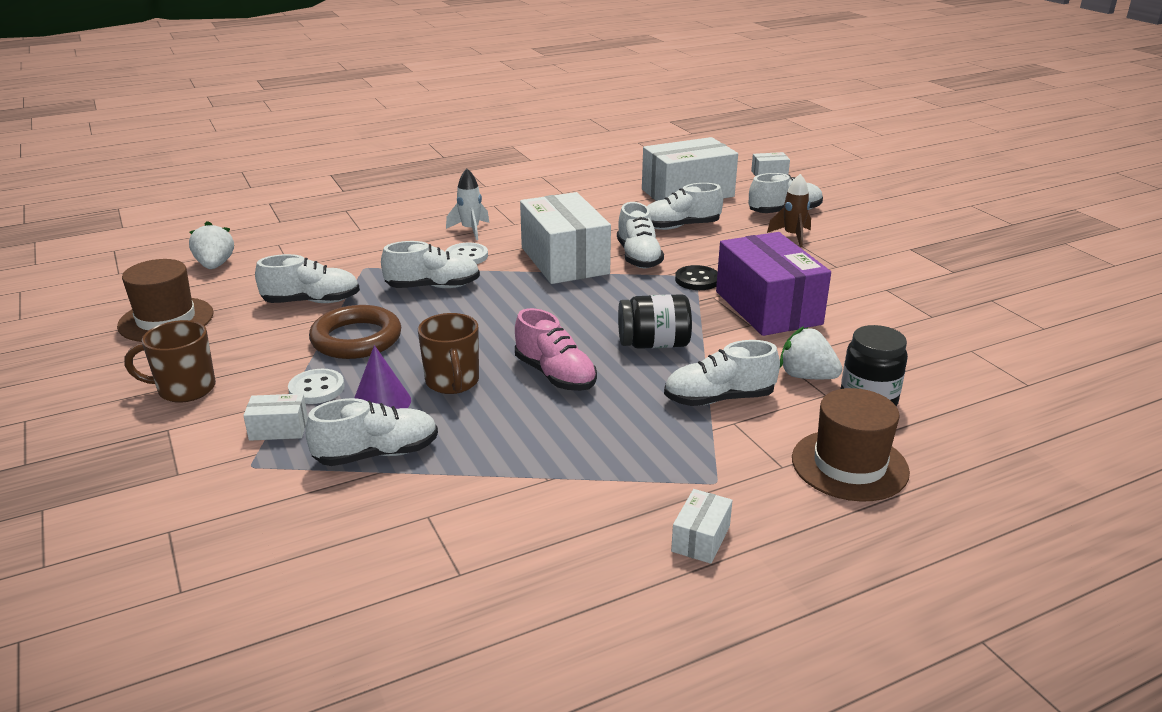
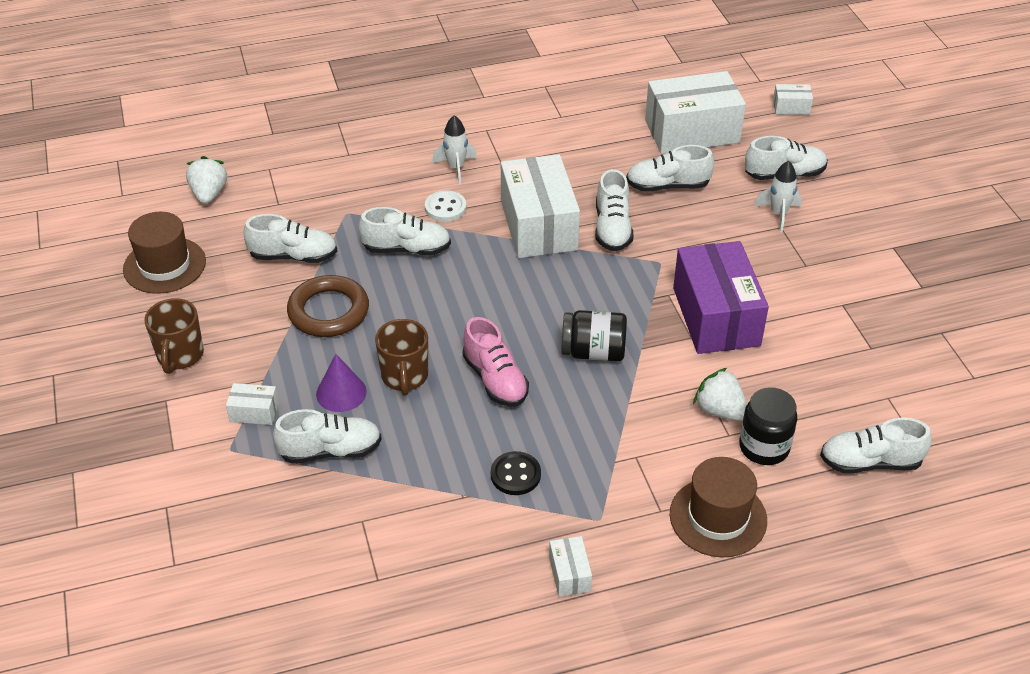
camera: 10 degrees right, 15 degrees up
brown mug [124,320,216,403] -> brown mug turned 90 degrees counterclockwise [144,298,204,374]
white button [288,369,345,404] -> none
white shoe [664,340,780,406] -> white shoe moved to [820,417,932,474]
white box [671,489,733,564] -> white box turned 45 degrees counterclockwise [549,536,592,596]
black button [675,265,718,290] -> black button moved to [491,451,541,495]
brown rocket [767,174,811,247] -> white rocket [754,161,802,232]

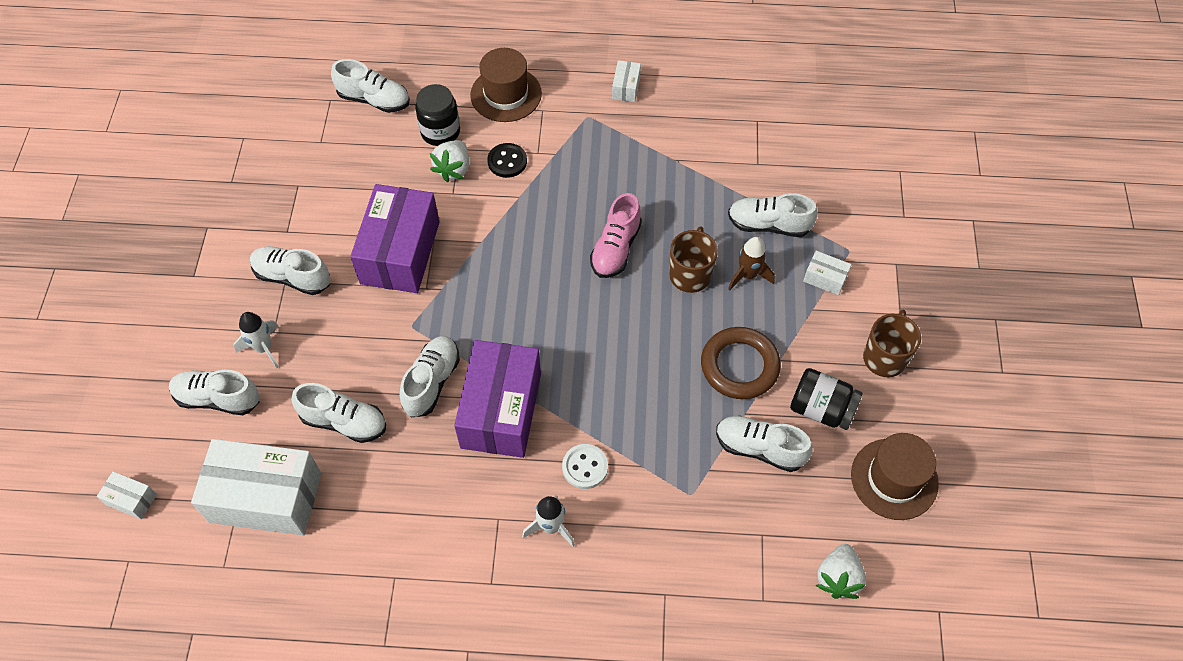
camera: 160 degrees left, 15 degrees up
purple cone [316,354,367,412] -> brown rocket [728,237,775,291]
white shoe [358,207,451,255] -> white shoe moved to [250,246,330,295]
pink shoe [463,317,529,407] -> pink shoe turned 150 degrees counterclockwise [590,193,642,278]
black button [491,451,541,495] -> black button moved to [487,143,527,178]
white box [501,154,580,258] -> purple box [454,340,541,458]
black jar [561,310,627,361] -> black jar moved to [790,368,863,430]
white strawberry [693,368,747,421] -> white strawberry turned 45 degrees clockwise [430,140,469,182]

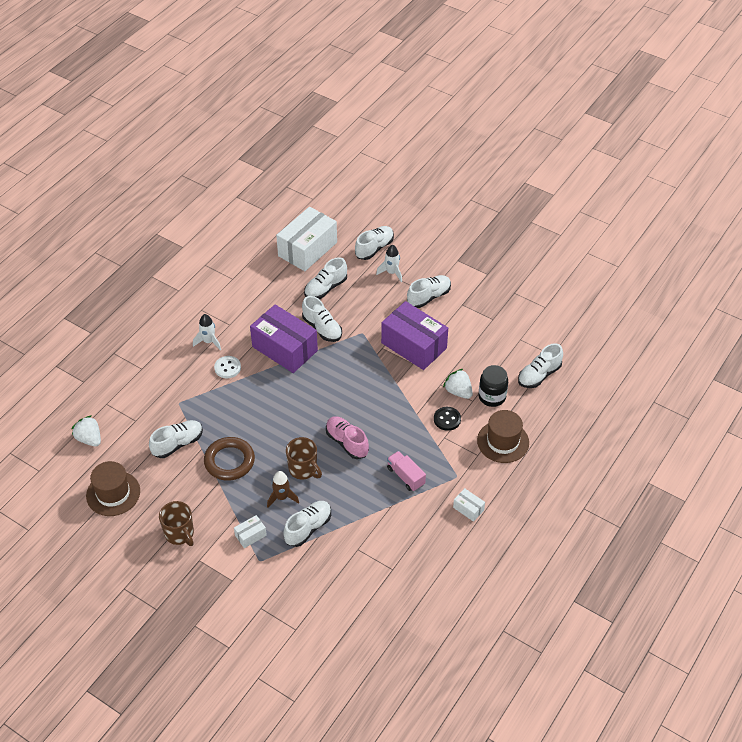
camera: 120 degrees right, 10 degrees down
white box [97,471,157,519] -> none
black jar [790,368,863,430] -> none
none -> pink truck [387,451,426,491]

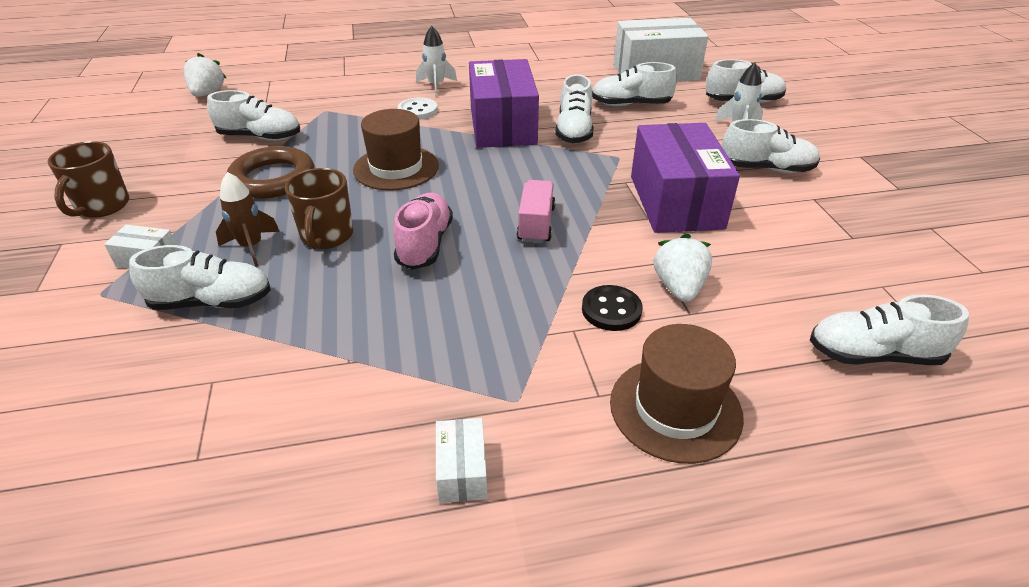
camera: 45 degrees right, 10 degrees down
brown hat [86,461,140,516] -> brown hat moved to [353,109,439,190]
pink truck [387,451,426,491] -> pink truck moved to [517,180,556,243]
black jar [479,365,508,407] -> none

